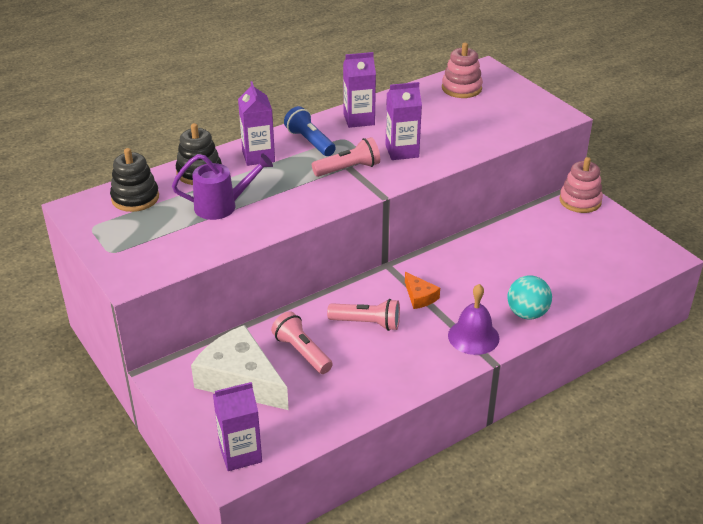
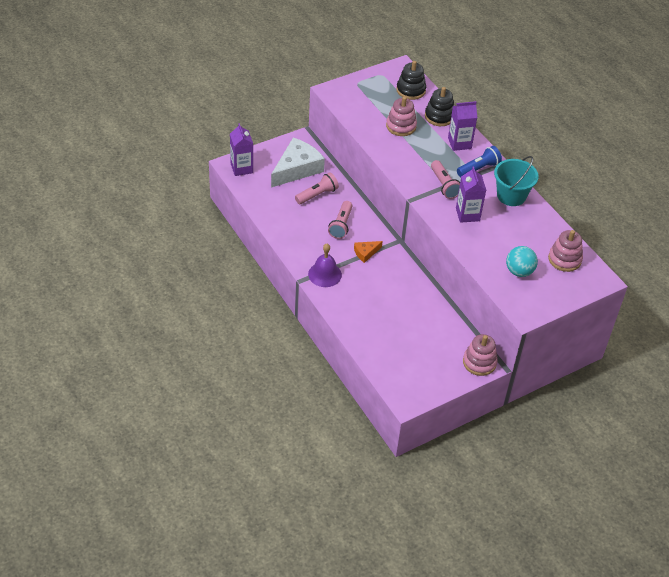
camera: 90 degrees right, 10 degrees up
purple watering can [172,153,273,220] -> pink stacking toy [386,97,417,136]
purple carton [343,52,376,128] -> turquoise bucket [494,156,539,206]
turquoise ball [507,275,552,319] -> turquoise ball moved to [506,246,538,277]

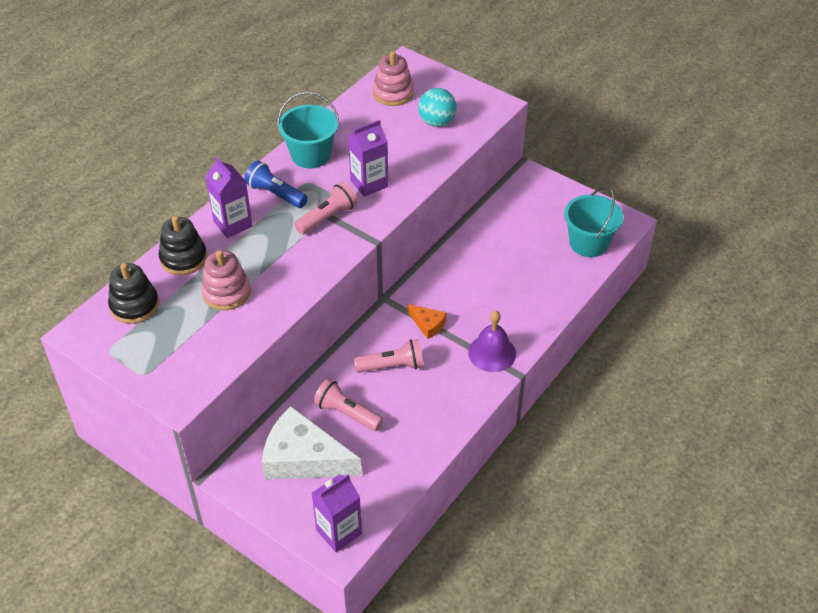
camera: 110 degrees left, 0 degrees up
pink stacking toy [463,334,498,376] -> none
none -> turquoise bucket [564,187,623,257]

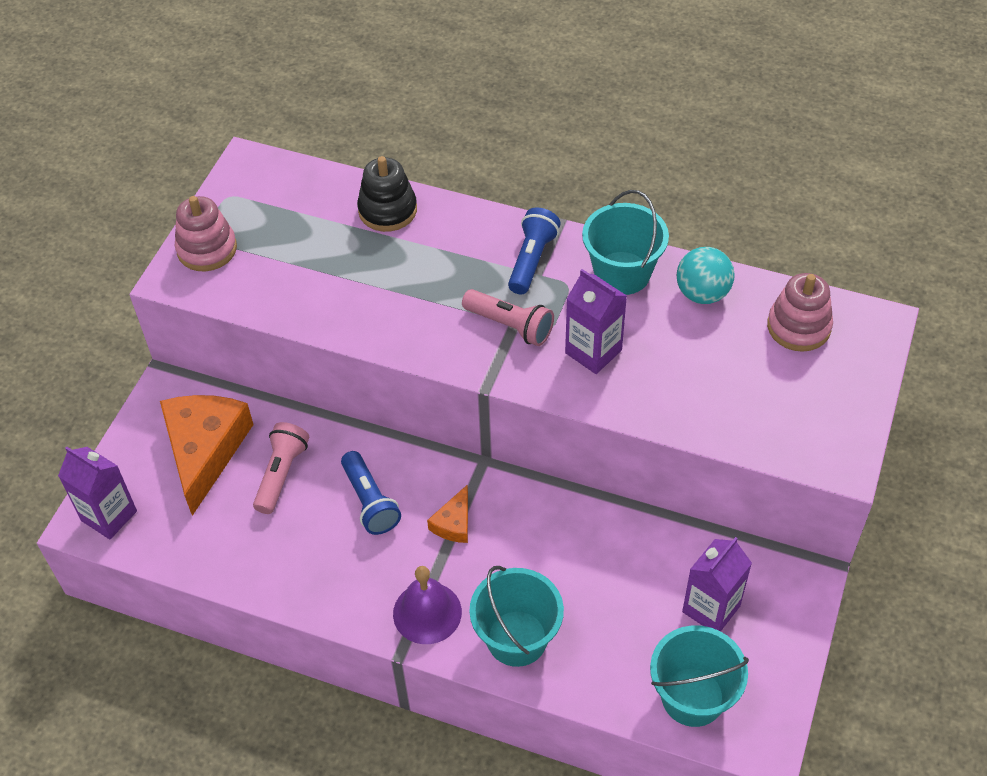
camera: 75 degrees right, 5 degrees up
black stacking toy [108,263,159,324] -> none
pink stacking toy [201,250,251,310] -> pink stacking toy moved to [175,196,237,271]
purple carton [205,157,253,238] -> purple carton moved to [682,537,752,631]
white cheese [262,406,362,480] -> orange cheese [160,395,254,516]
pink flashlight [354,339,424,373] -> blue flashlight [341,451,401,535]
turquoise ball [418,88,457,127] -> turquoise ball moved to [676,247,734,304]
none -> turquoise bucket [469,566,564,667]

